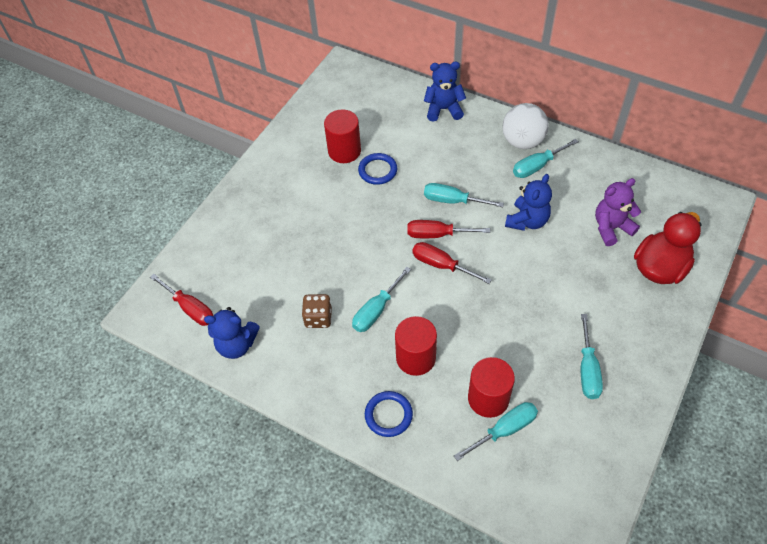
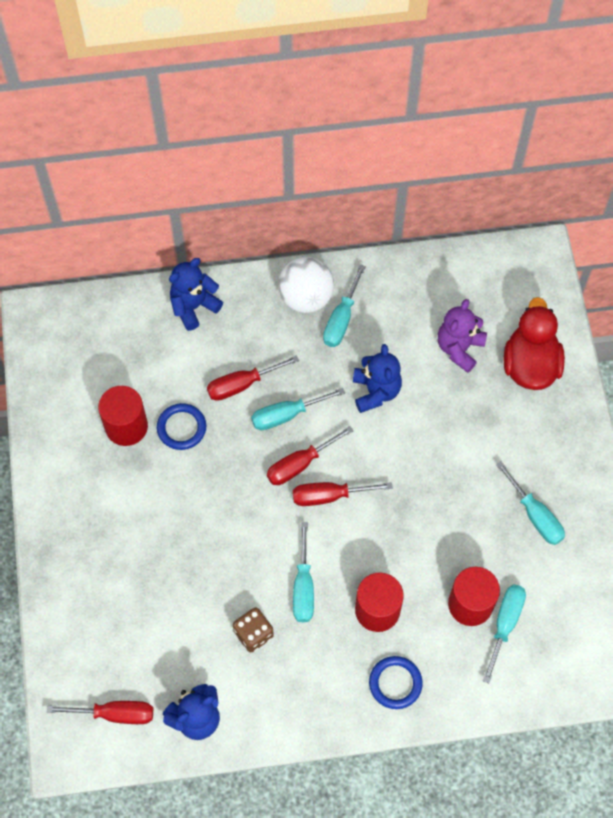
camera: 40 degrees left, 10 degrees up
none -> red screwdriver [207,355,299,401]

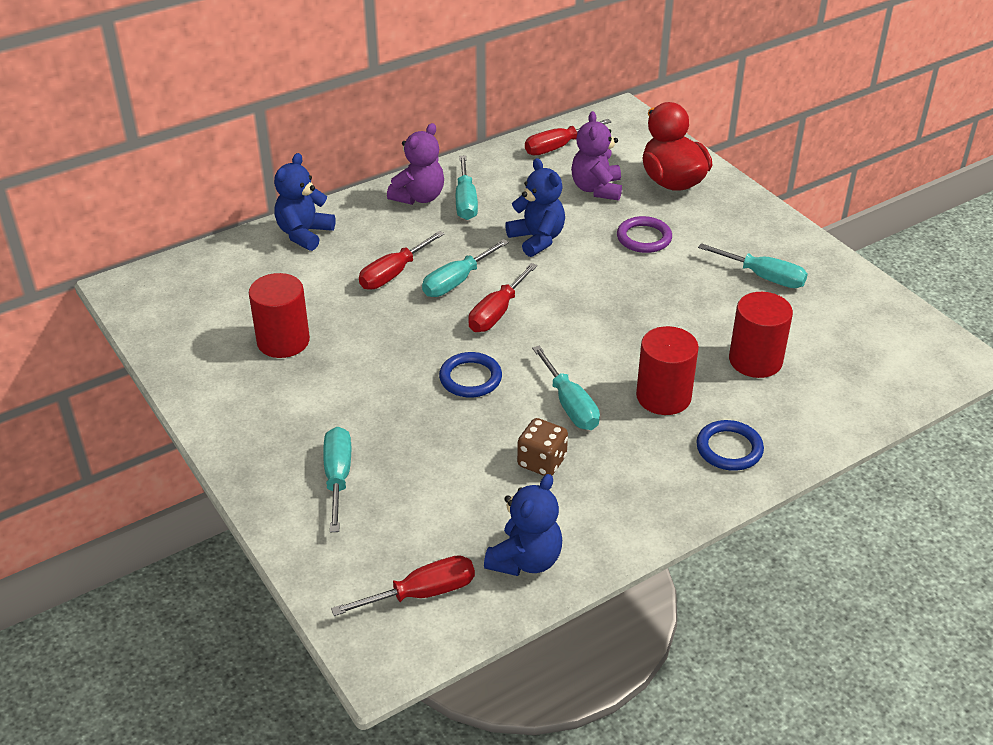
camera: 25 degrees left, 25 degrees down
blue ring [157,403,206,450] -> blue ring moved to [439,352,502,398]
white ball [278,257,334,313] -> purple teddy bear [387,123,444,205]
red screwdriver [293,482,393,506] -> red screwdriver moved to [525,119,612,155]
turquoise screwdriver [483,584,526,683] -> turquoise screwdriver moved to [323,427,351,532]
none -> purple ring [617,216,672,253]

